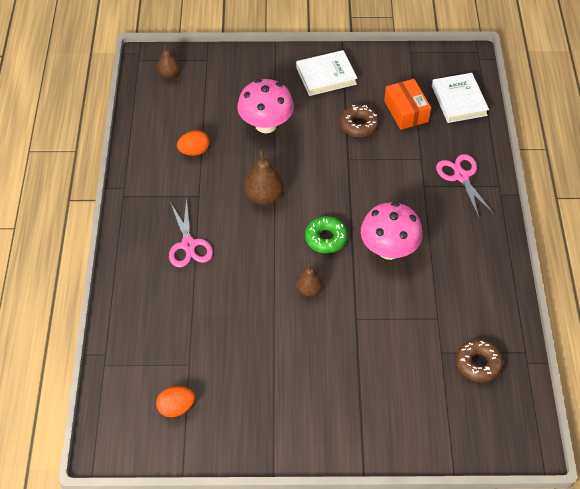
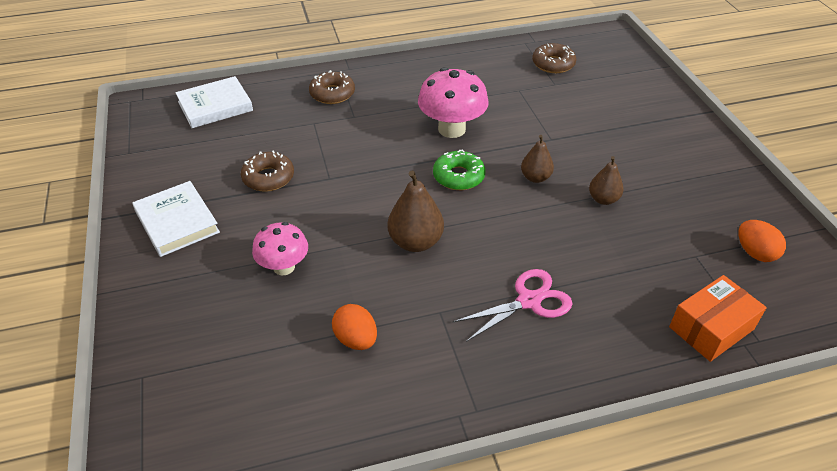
camera: 105 degrees left, 10 degrees down
brown pear [157,44,180,78] -> brown pear moved to [589,156,624,205]
pink mushroom [237,79,294,133] -> pink mushroom [252,222,308,275], size x0.65
orange box [384,79,431,130] -> orange box moved to [669,275,767,362]
pink scissors [436,154,494,218] -> brown donut [309,70,355,104]

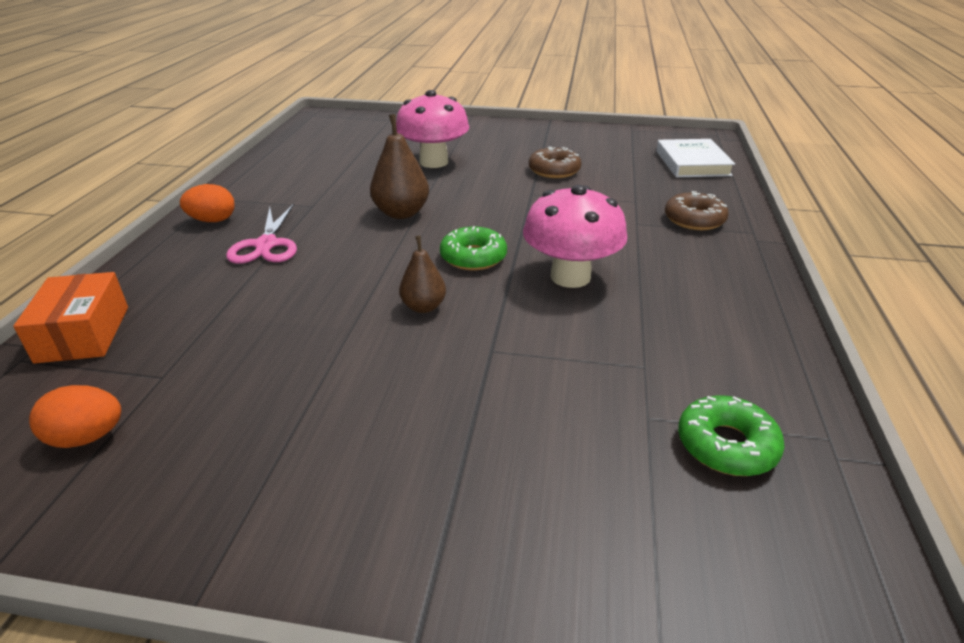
camera: 115 degrees right, 10 degrees down
white book [132,181,220,257] -> none
pink mushroom [252,222,308,275] -> pink mushroom [396,90,469,168], size x1.55
orange egg [332,304,377,350] -> orange egg moved to [180,184,235,222]
brown donut [532,43,577,73] -> green donut [678,395,785,476]
brown pear [589,156,624,205] -> none

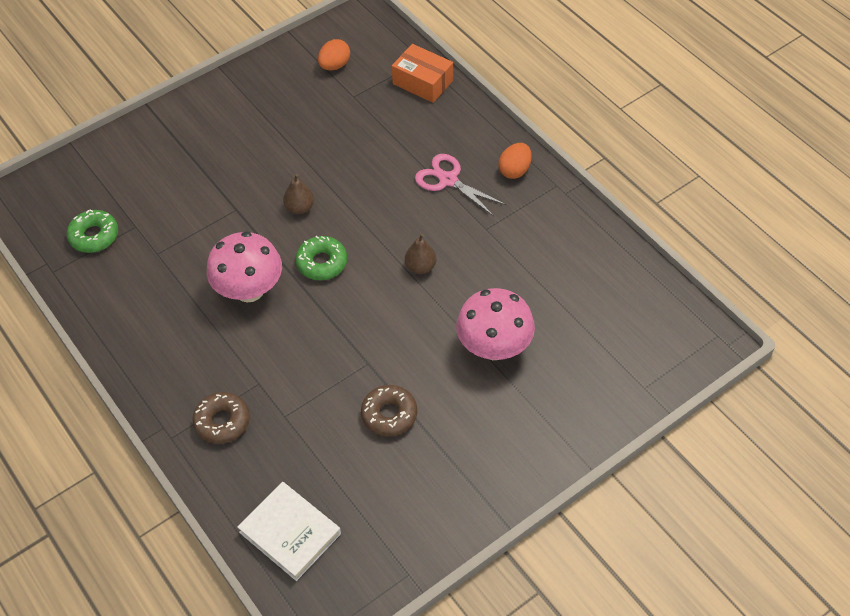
camera: 135 degrees right, 20 degrees up
brown pear [370,114,429,219] -> brown pear [405,234,436,274], size x0.63

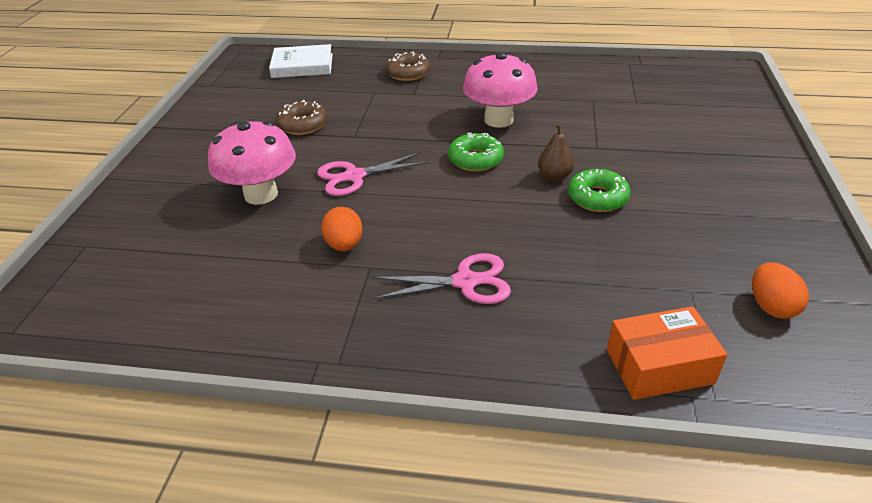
camera: 135 degrees right, 15 degrees down
green donut [67,209,118,253] -> green donut moved to [568,169,631,212]
brown pear [405,234,436,274] -> none
orange egg [499,143,532,179] -> orange egg moved to [321,207,363,251]
none -> pink scissors [317,152,429,196]

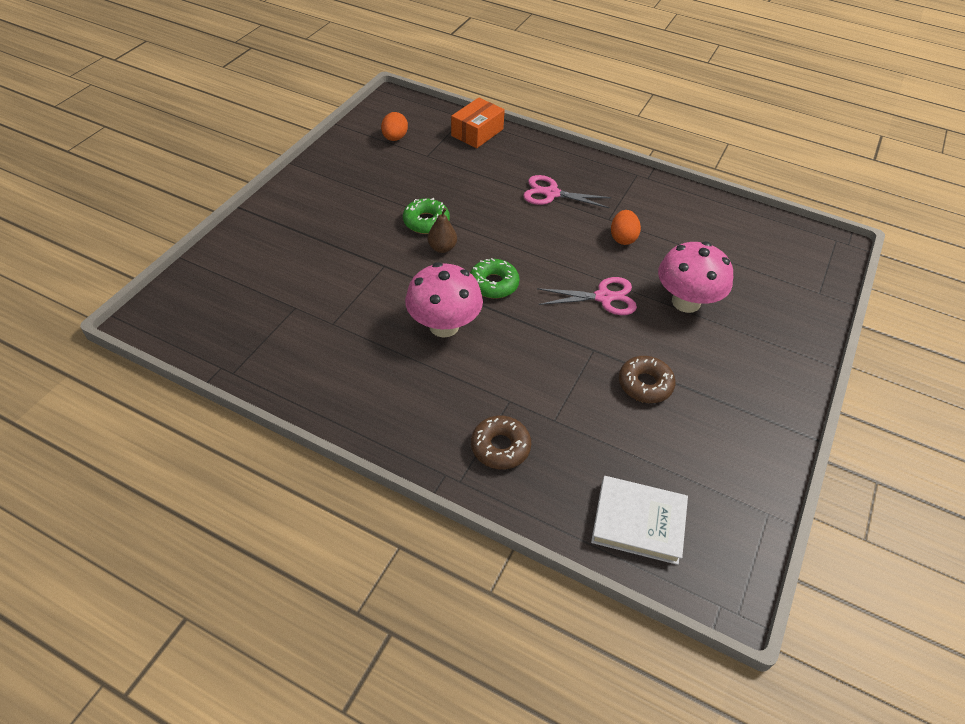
camera: 165 degrees left, 10 degrees up
orange box [607,306,727,400] -> orange box turned 60 degrees counterclockwise [451,98,505,148]

